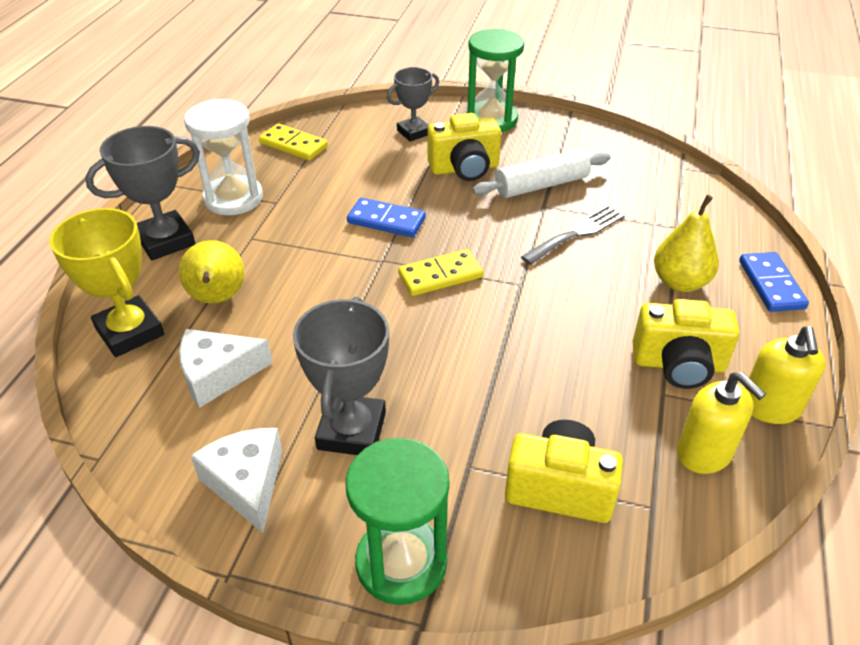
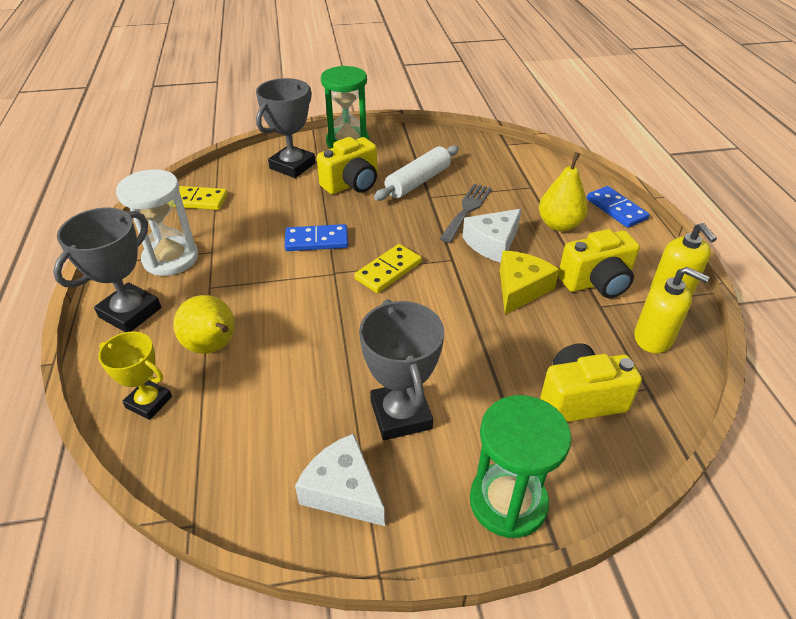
camera: 25 degrees left, 0 degrees up
yellow trophy [49,208,164,357] -> yellow trophy [98,331,172,420], size x0.65
white cheese [179,329,273,408] -> white cheese moved to [463,209,521,263]
grey trophy [387,67,439,142] -> grey trophy [256,78,316,178], size x1.54
none -> yellow cheese [500,251,559,315]

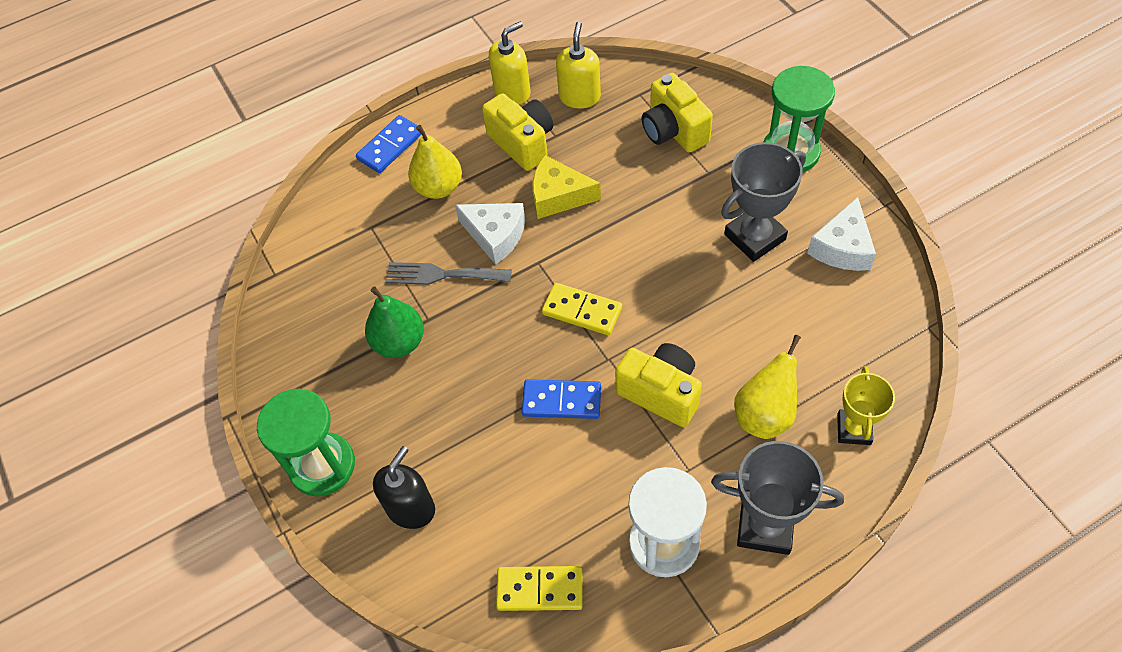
camera: 105 degrees left, 15 degrees up
yellow domino [173,186,228,210] -> yellow domino turned 75 degrees counterclockwise [496,566,583,611]
grey trophy [256,78,316,178] -> black soap dispenser [373,446,435,529]
blue domino [285,224,348,251] -> blue domino turned 60 degrees counterclockwise [522,379,601,419]
yellow camera [317,137,377,194] -> yellow camera moved to [615,343,702,427]
white rolling pin [374,145,459,201] -> green pear [365,287,424,358]

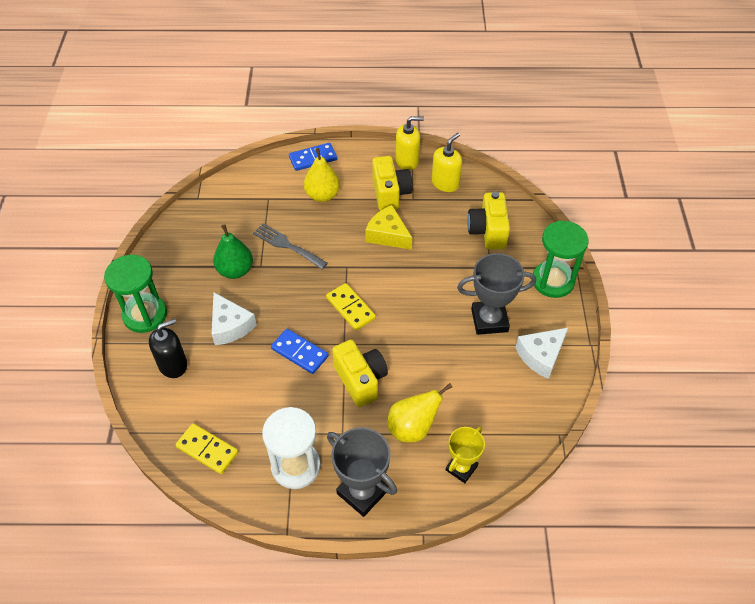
camera: 25 degrees right, 5 degrees down
white cheese [455,203,525,265] -> white cheese moved to [212,292,257,345]

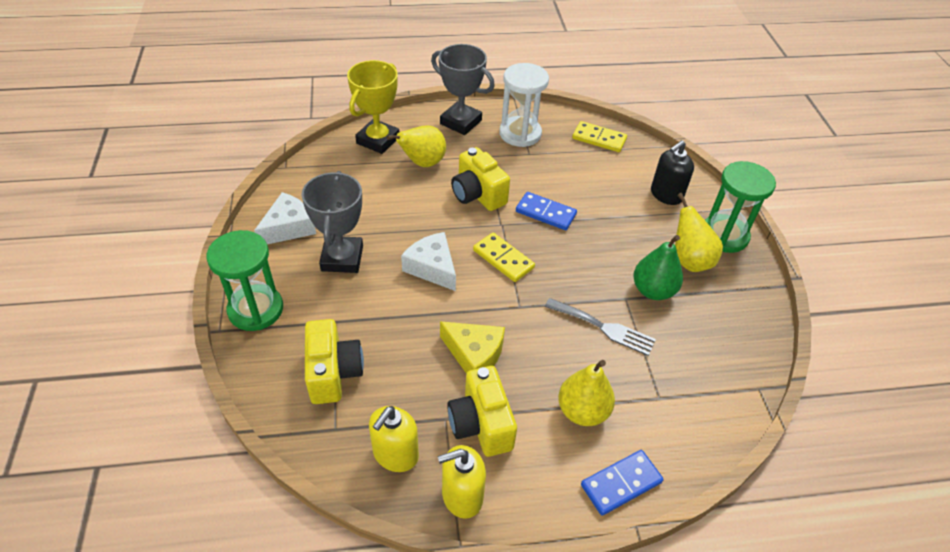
camera: 170 degrees right, 5 degrees down
white cheese [212,292,257,345] -> white cheese moved to [401,232,456,291]
yellow trophy [446,426,485,483] -> yellow trophy [347,60,399,154], size x1.54
grey trophy [457,253,536,335] -> grey trophy turned 75 degrees counterclockwise [301,171,363,273]
none -> yellow pear [675,193,723,272]

